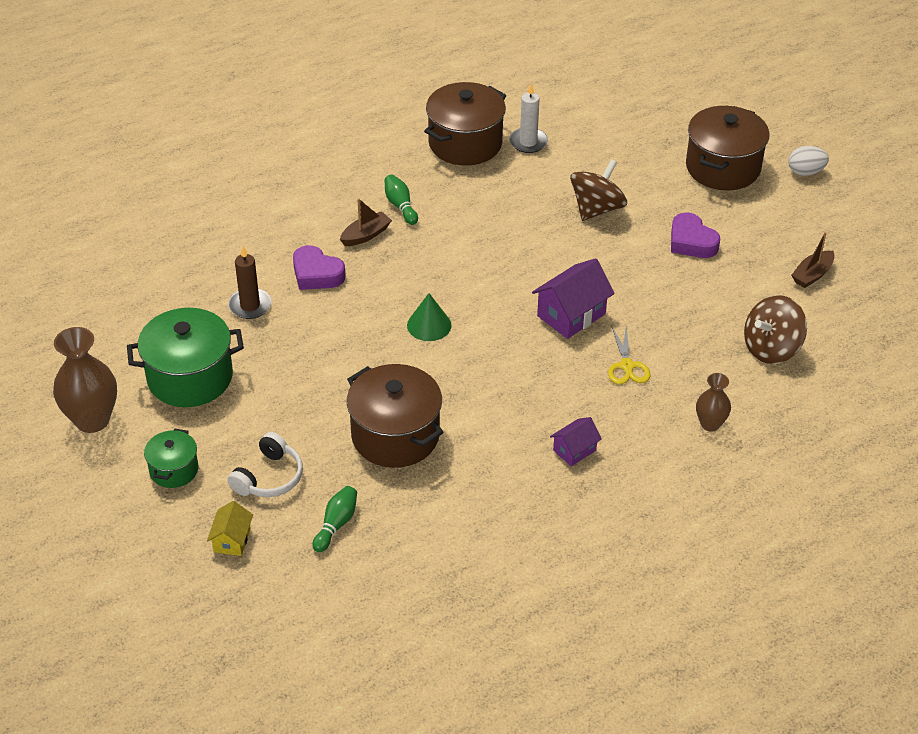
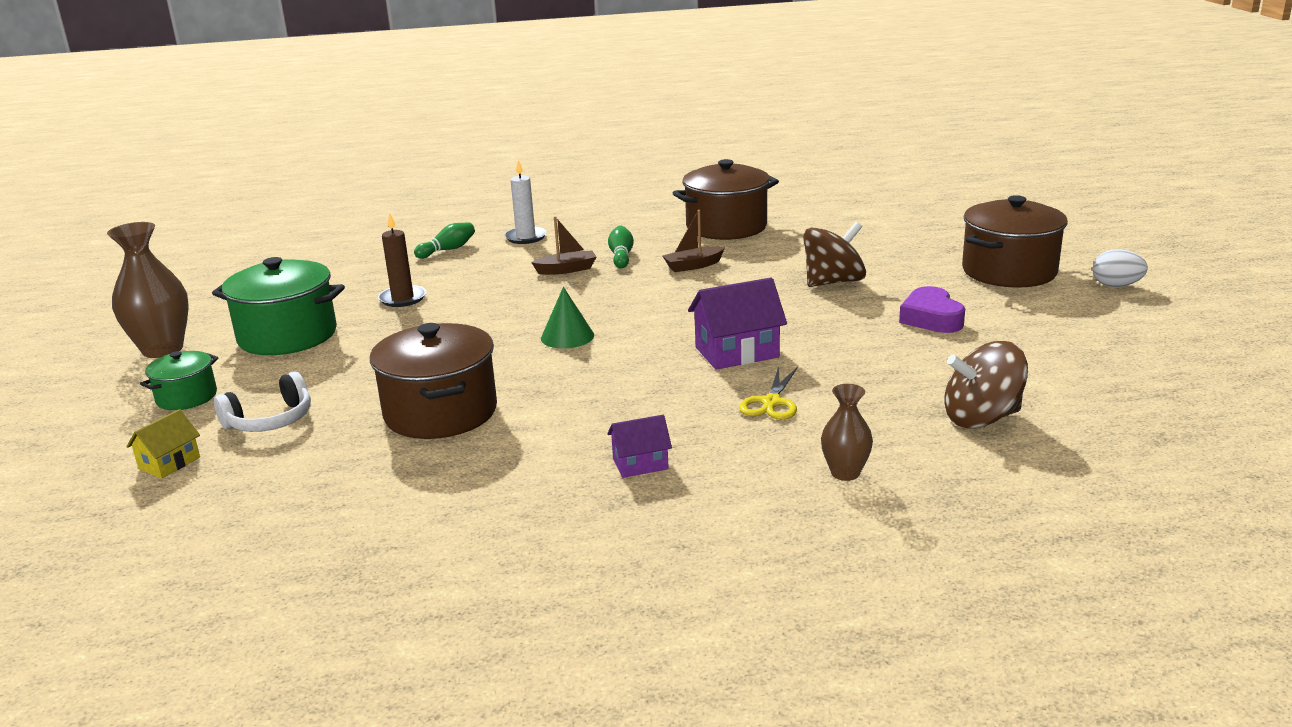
camera: 25 degrees right, 20 degrees down
purple heart [293,245,346,290] -> none
green bowling pin [312,486,357,553] -> green bowling pin moved to [414,222,475,259]
white candle [509,83,548,153] -> white candle moved to [504,160,547,244]
brown boat [791,232,835,288] -> brown boat moved to [663,210,725,272]

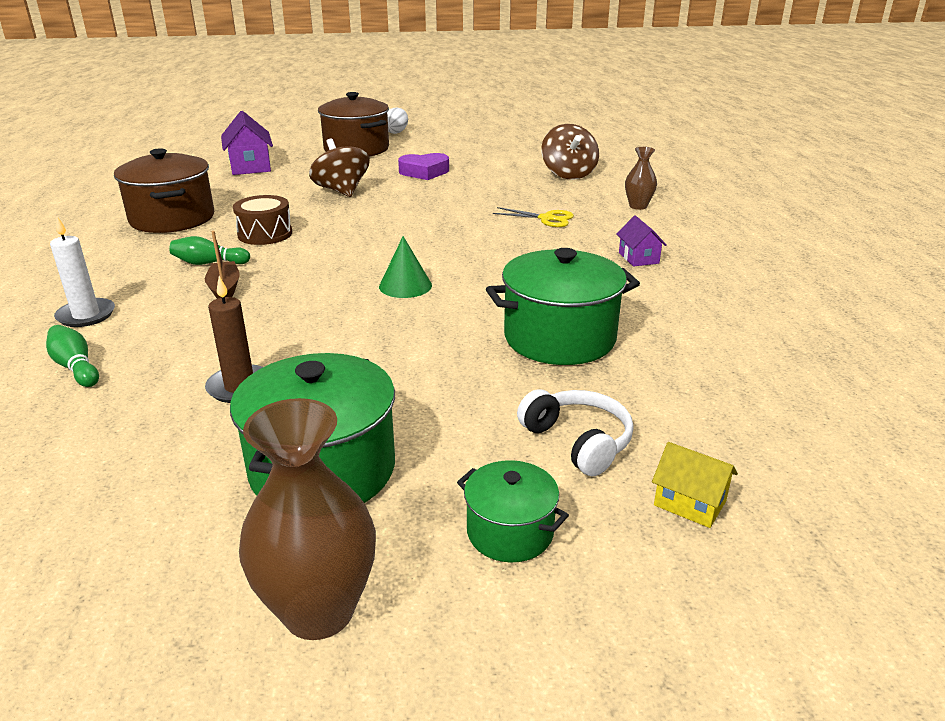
camera: 90 degrees left, 5 degrees up
brown pot [370,323,497,439] -> green pot [486,248,640,365]
brown boat [663,210,725,272] -> brown drum [233,195,292,245]
purple house [688,277,787,370] -> purple house moved to [221,111,273,175]

